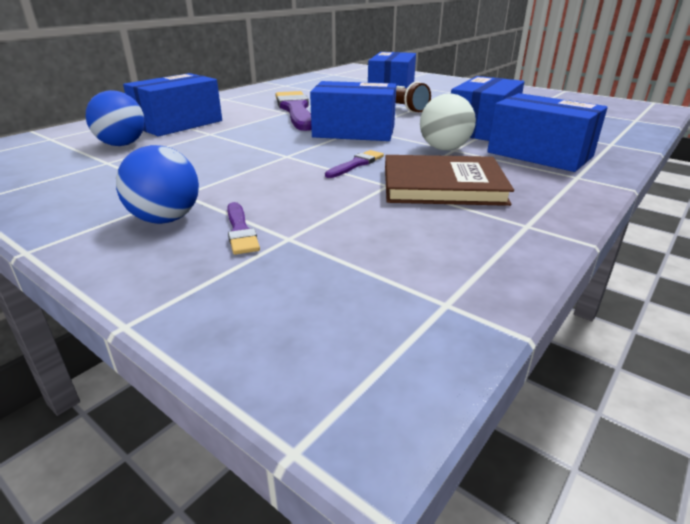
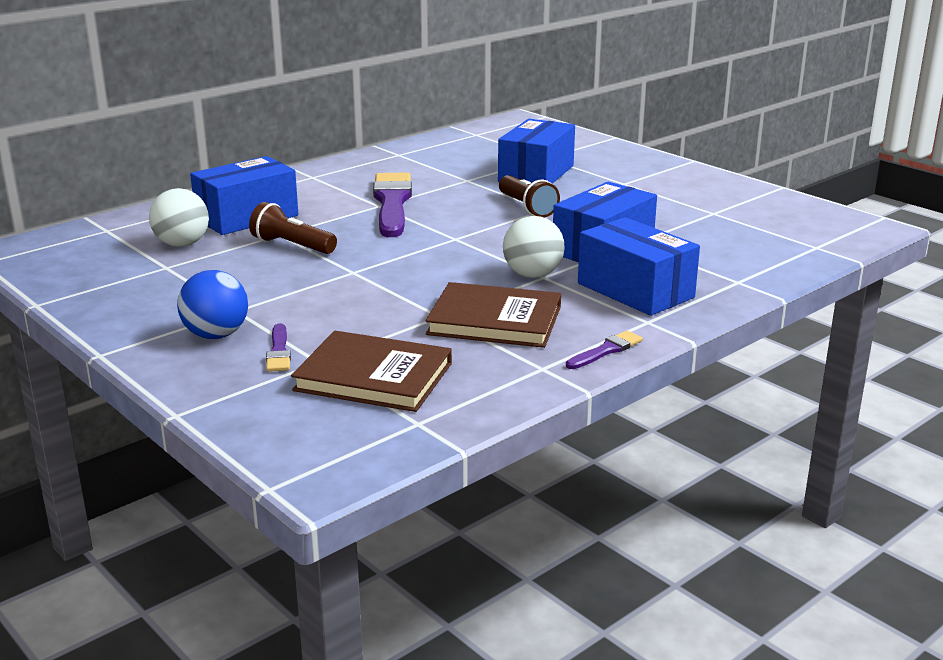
camera: 10 degrees right, 5 degrees down
blue ball [86,90,145,146] -> white ball [149,188,209,247]
blue box [310,81,396,141] -> none
purple brush [325,150,384,178] -> purple brush moved to [566,331,643,369]
none -> brown flashlight [249,202,337,254]
none -> brown book [291,331,452,412]

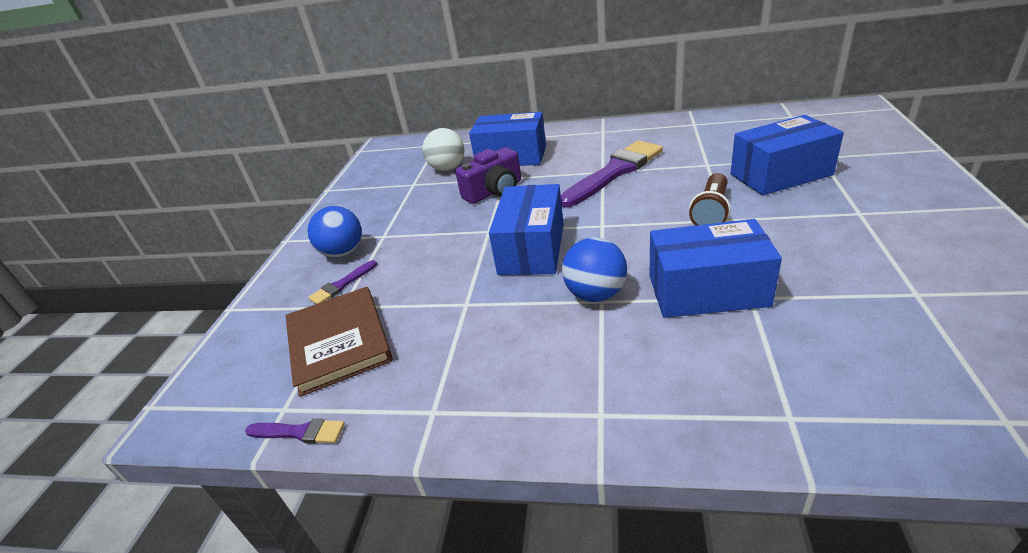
camera: 55 degrees right, 10 degrees up
brown flashlight [249,202,337,254] -> purple camera [455,147,521,204]
brown book [425,282,561,348] -> none
white ball [503,216,565,278] -> blue ball [562,237,627,302]
purple brush [566,331,643,369] -> purple brush moved to [245,419,345,444]
blue box [578,217,700,316] -> blue box moved to [489,184,564,275]

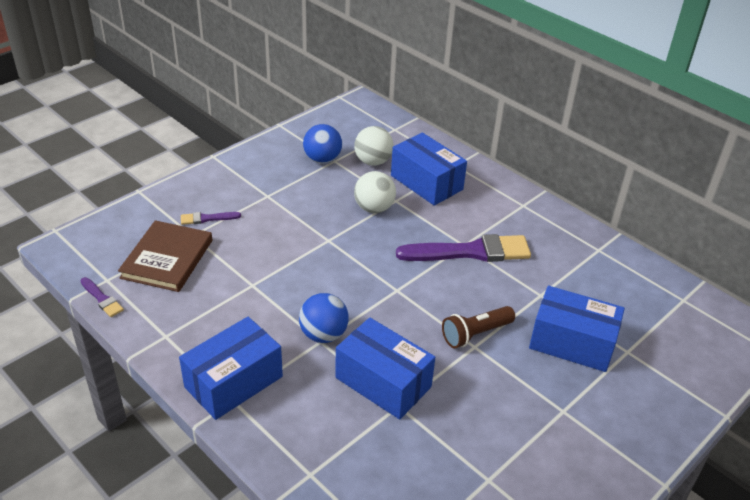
camera: 30 degrees right, 5 degrees up
blue ball [308,206,362,258] -> blue ball moved to [303,124,342,164]
purple camera [455,147,521,204] -> white ball [354,171,396,213]
blue box [489,184,564,275] -> blue box moved to [179,317,283,420]

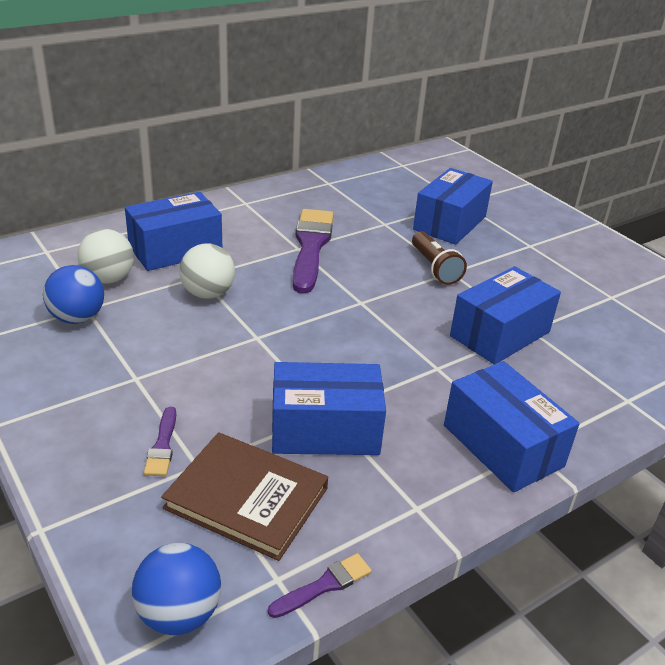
camera: 80 degrees left, 5 degrees down
blue ball [299,293,349,343] -> blue ball moved to [132,543,221,635]
none -> blue box [272,362,386,455]

